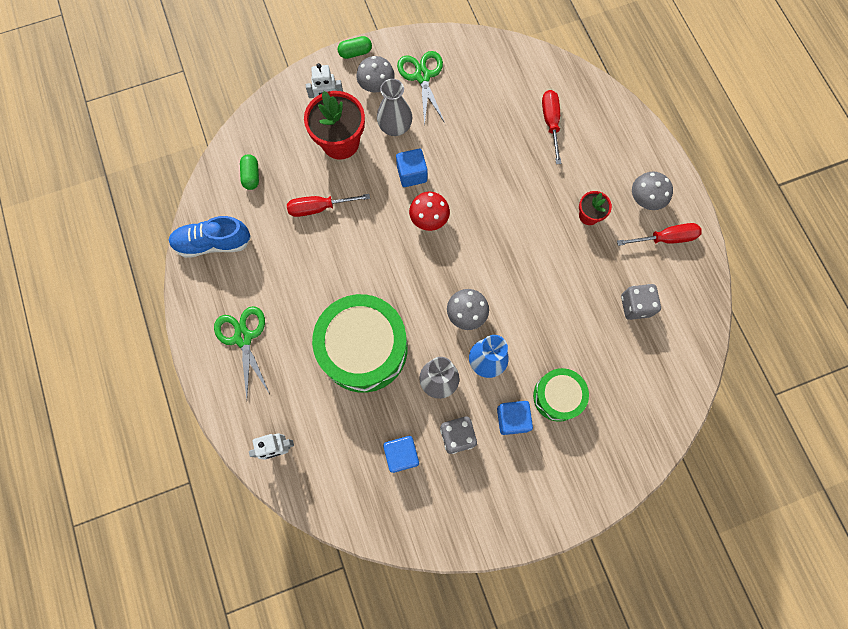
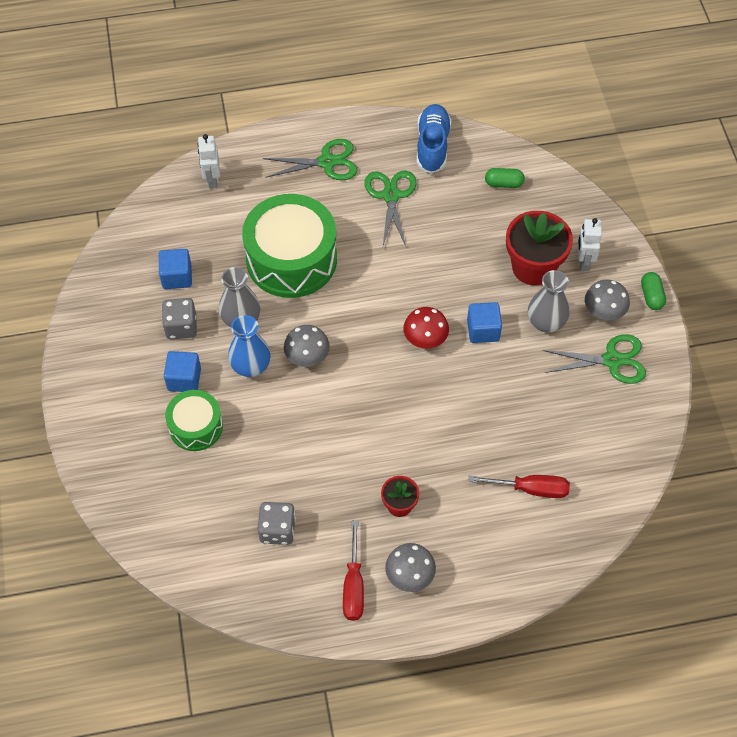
camera: 100 degrees right, 15 degrees down
red screwdriver [287,194,370,217] -> none
none -> green scissors [364,171,416,246]

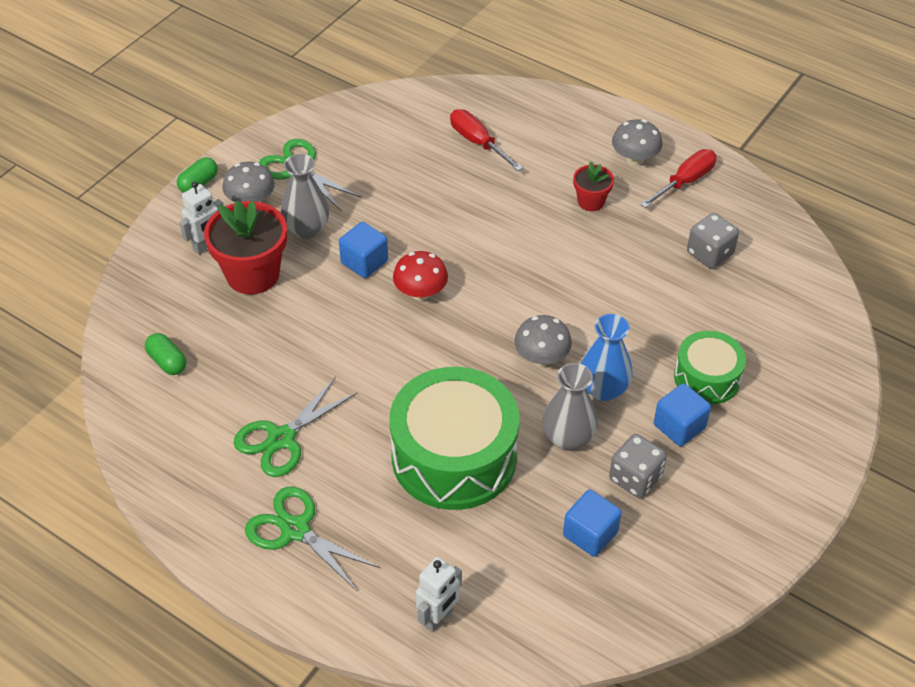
camera: 135 degrees left, 10 degrees down
blue shoe [417,104,452,174] -> none

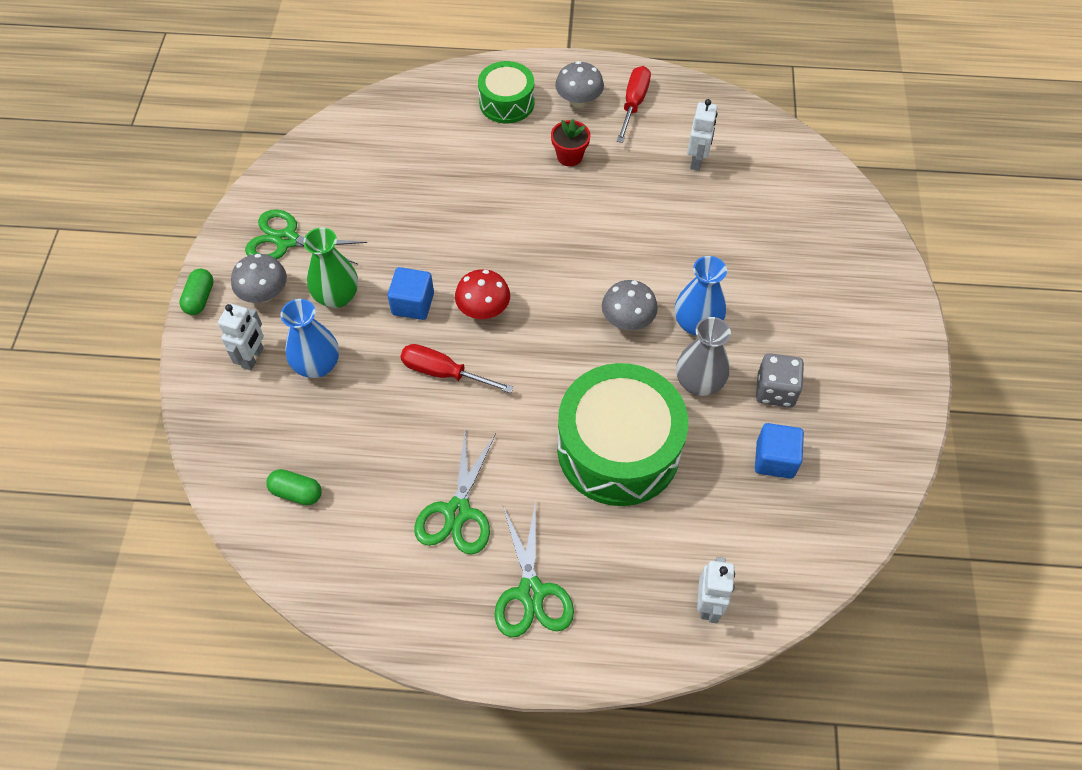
camera: 30 degrees left, 10 degrees up
red flower pot [204,201,287,295] -> blue vase [280,299,339,378]
green scissors [245,487,380,591] -> green scissors turned 105 degrees counterclockwise [495,500,574,637]
grey vase [281,154,329,239] -> green vase [303,228,358,308]
red screwdriver [450,109,523,171] -> red screwdriver moved to [400,344,514,393]
blue cube [654,383,711,446] -> none
green drum [674,331,746,405] -> green drum moved to [478,61,534,123]
grey dice [687,213,739,269] -> white robot [687,99,718,171]

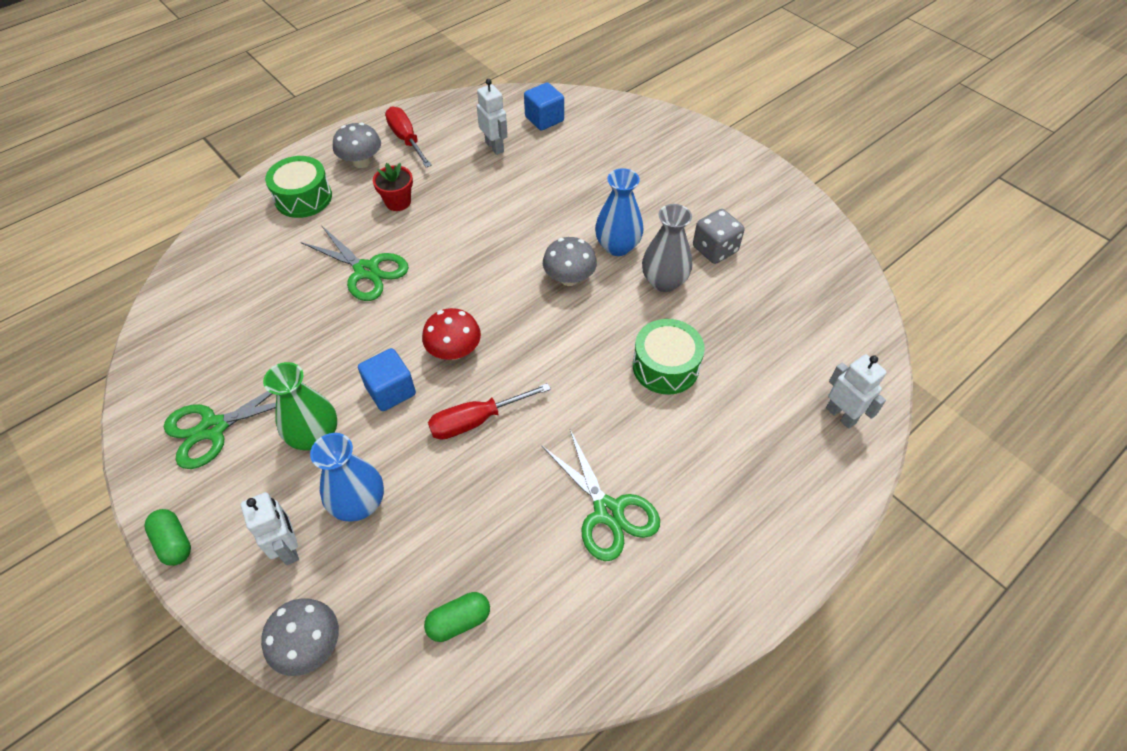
camera: 45 degrees left, 5 degrees down
grey mushroom [231,254,287,303] -> grey mushroom moved to [261,598,339,676]
green scissors [495,500,574,637] -> green scissors moved to [301,225,409,301]
green drum [557,363,688,506] -> green drum [633,319,705,395], size x0.55
blue cube [755,423,804,479] -> blue cube moved to [524,82,564,131]

